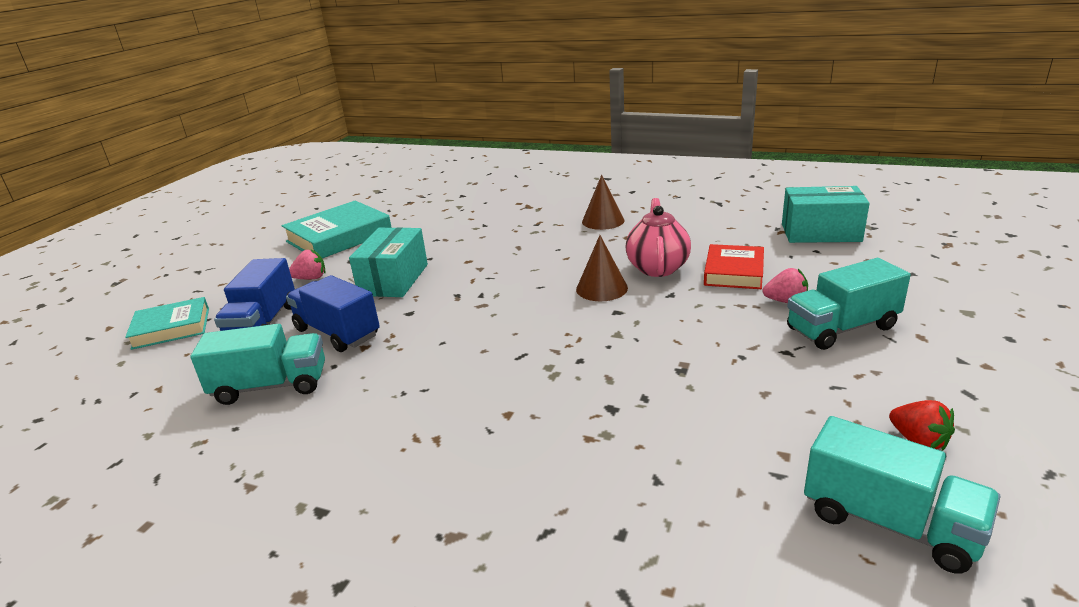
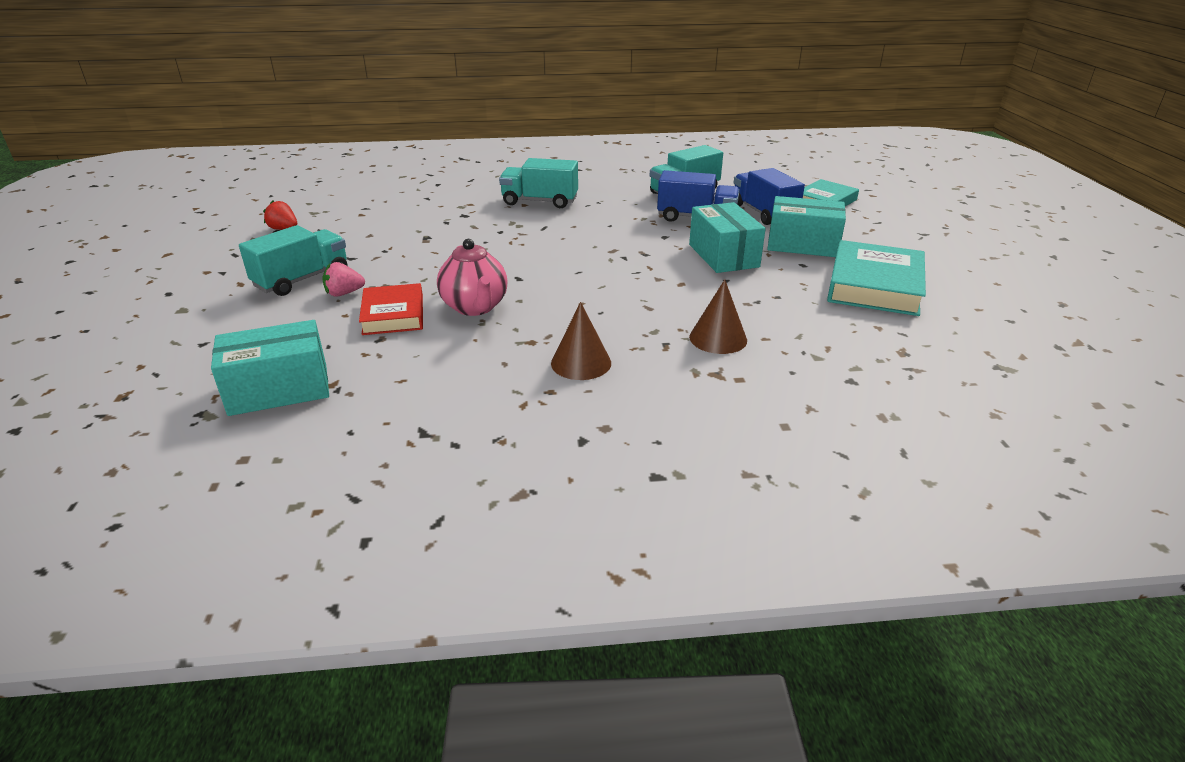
camera: 150 degrees right, 5 degrees up
pink strawberry [289,249,326,279] -> turquoise box [767,196,846,257]
brown cone [576,235,628,301] -> brown cone moved to [689,279,747,354]
turquoise truck [804,416,1000,574] -> turquoise truck moved to [499,158,578,208]

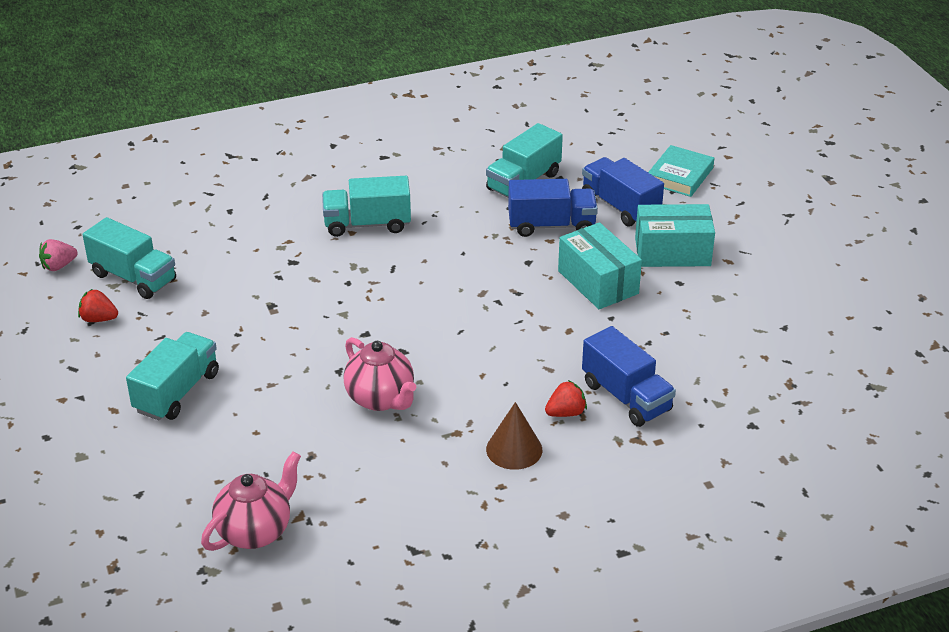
camera: 15 degrees left, 5 degrees up
turquoise box [211,320,329,416] -> pink teapot [201,451,301,551]
pink strawberry [322,262,365,297] -> pink strawberry moved to [39,239,77,271]
red book [359,283,423,335] -> none
brown cone [689,279,747,354] -> blue truck [582,326,676,427]
turquoise book [827,240,926,316] -> none
none -> turquoise truck [83,217,176,299]
none -> red strawberry [545,380,587,417]

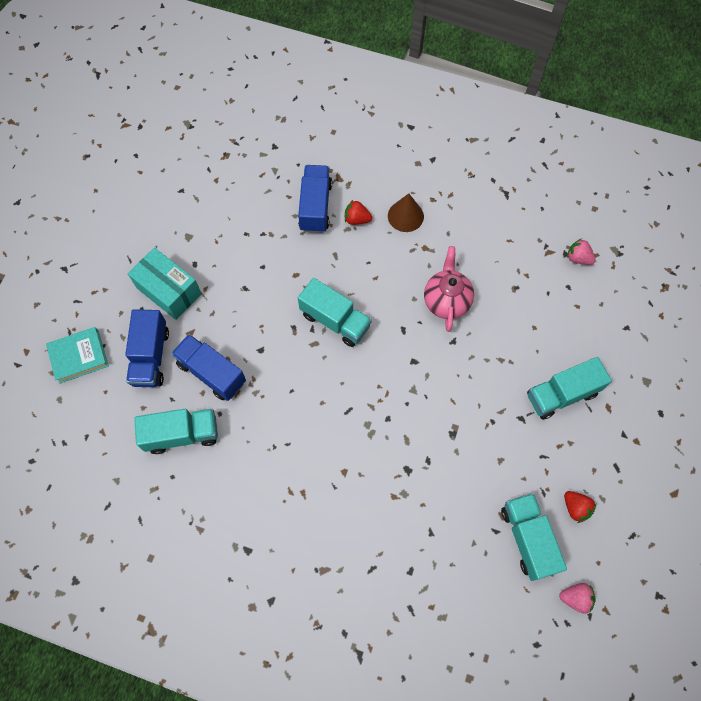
camera: 140 degrees left, 30 degrees up
pink teapot [201,451,301,551] -> pink strawberry [567,239,596,265]
turquoise truck [322,176,411,237] -> turquoise truck moved to [298,278,372,347]
turquoise box [558,222,642,309] -> none

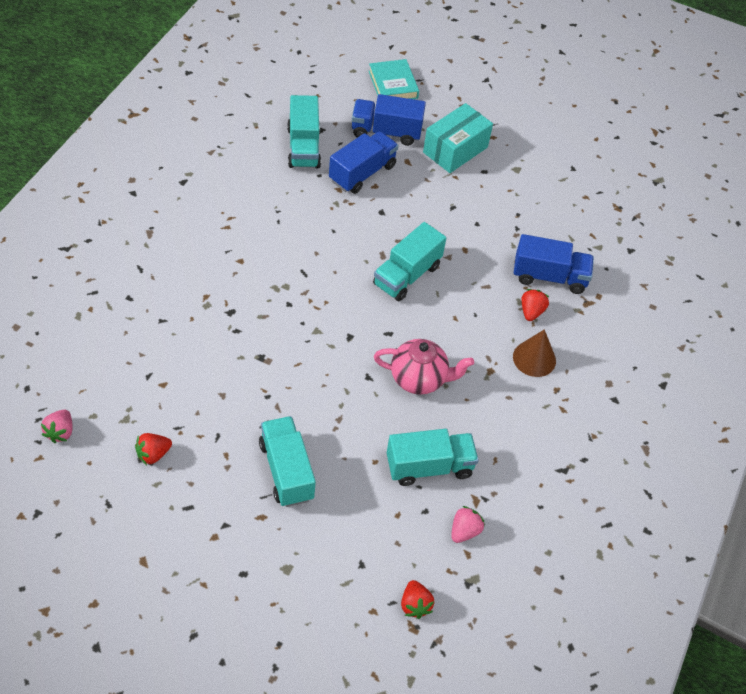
camera: 90 degrees right, 15 degrees down
turquoise truck [501,493,567,581] -> turquoise truck moved to [387,429,479,486]
none -> red strawberry [401,580,434,619]

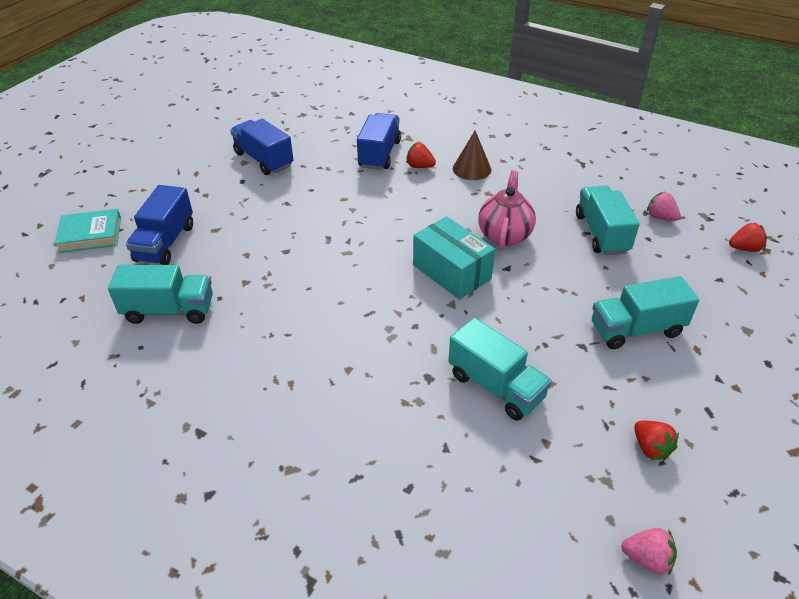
camera: 80 degrees left, 10 degrees down
blue truck [329,131,399,194] -> blue truck moved to [230,119,293,175]
turquoise truck [373,222,446,301] -> turquoise truck moved to [448,318,552,421]
turquoise box [423,103,493,173] -> turquoise box moved to [413,216,495,300]

